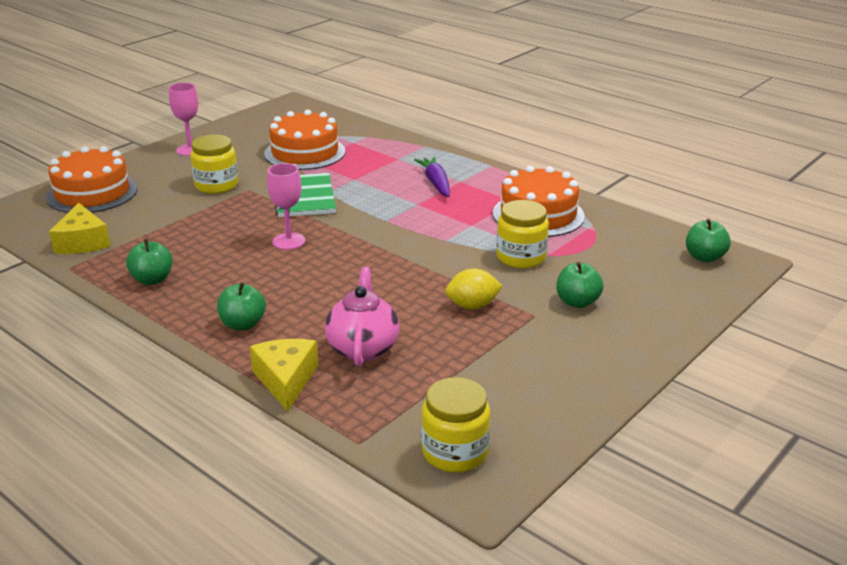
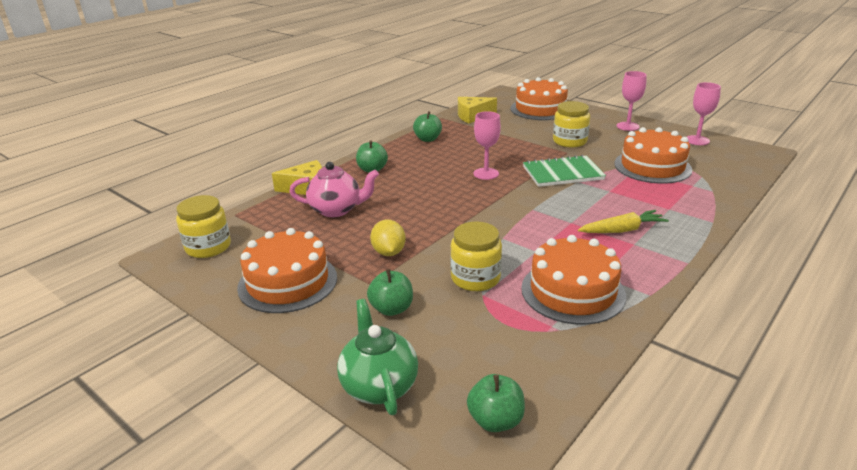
camera: 90 degrees right, 0 degrees up
purple carrot [414,157,450,197] -> yellow carrot [578,210,669,233]
none -> orange cake [237,228,337,313]
none -> green teapot [337,299,418,415]
none -> pink goblet [687,82,721,145]

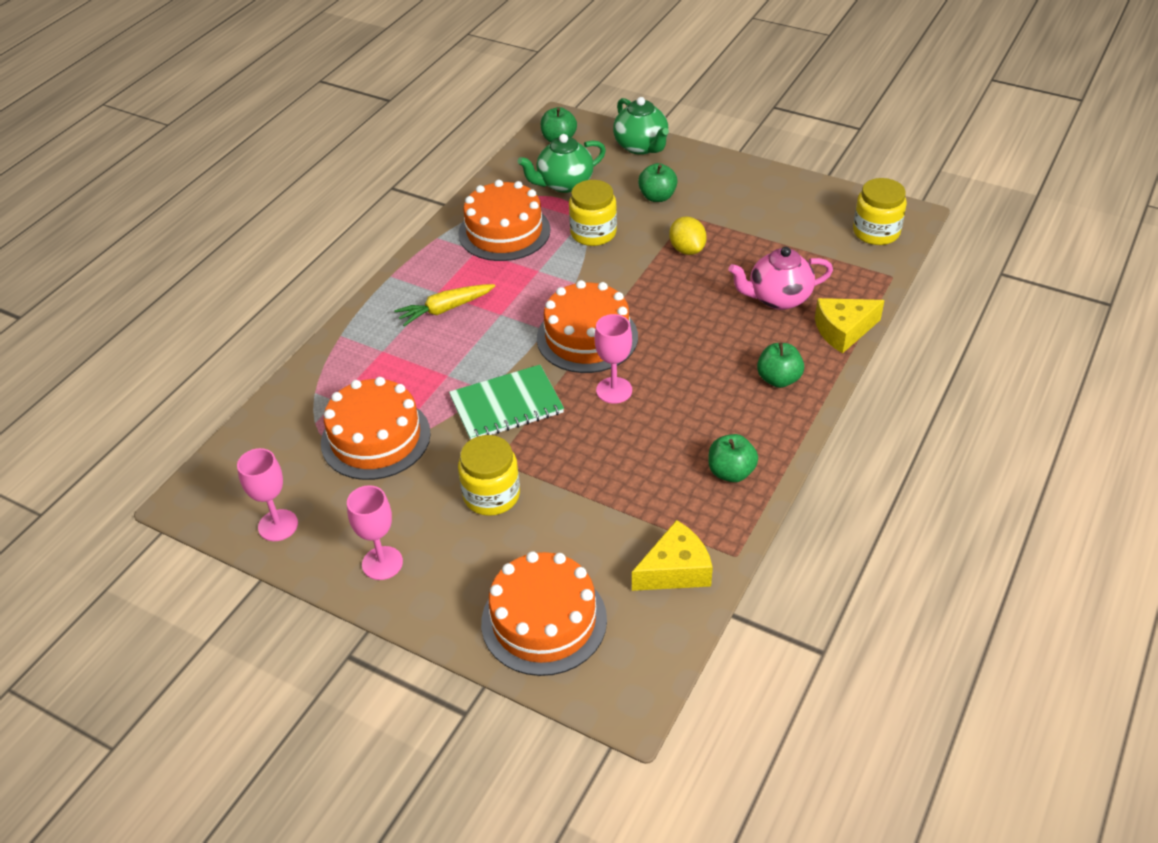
camera: 170 degrees right, 15 degrees up
orange cake [237,228,337,313] -> orange cake moved to [537,280,638,373]
none -> green teapot [518,134,606,193]

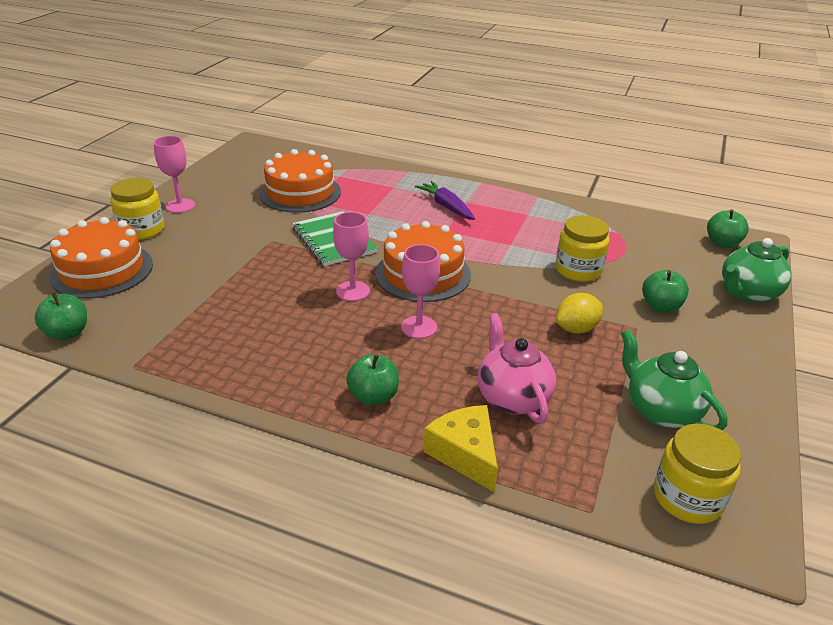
camera: 80 degrees right, 10 degrees down
pink goblet [237,448,298,541] -> pink goblet moved to [401,244,440,339]
yellow carrot [394,284,495,326] -> purple carrot [415,181,475,220]
orange cake [458,180,551,261] -> none
yellow jar [458,435,520,516] -> yellow jar moved to [110,178,165,240]
green teapot [518,134,606,193] -> green teapot moved to [621,329,727,431]
yellow cheese [632,520,713,591] -> none
green apple [708,434,758,482] -> green apple moved to [34,292,87,340]

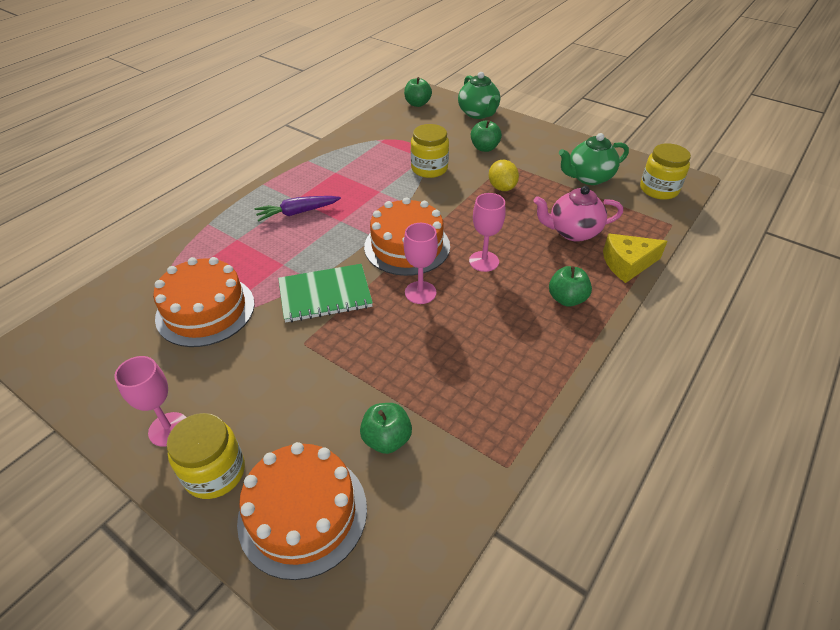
camera: 75 degrees left, 10 degrees up
green apple [34,292,87,340] -> green apple moved to [360,403,412,454]

